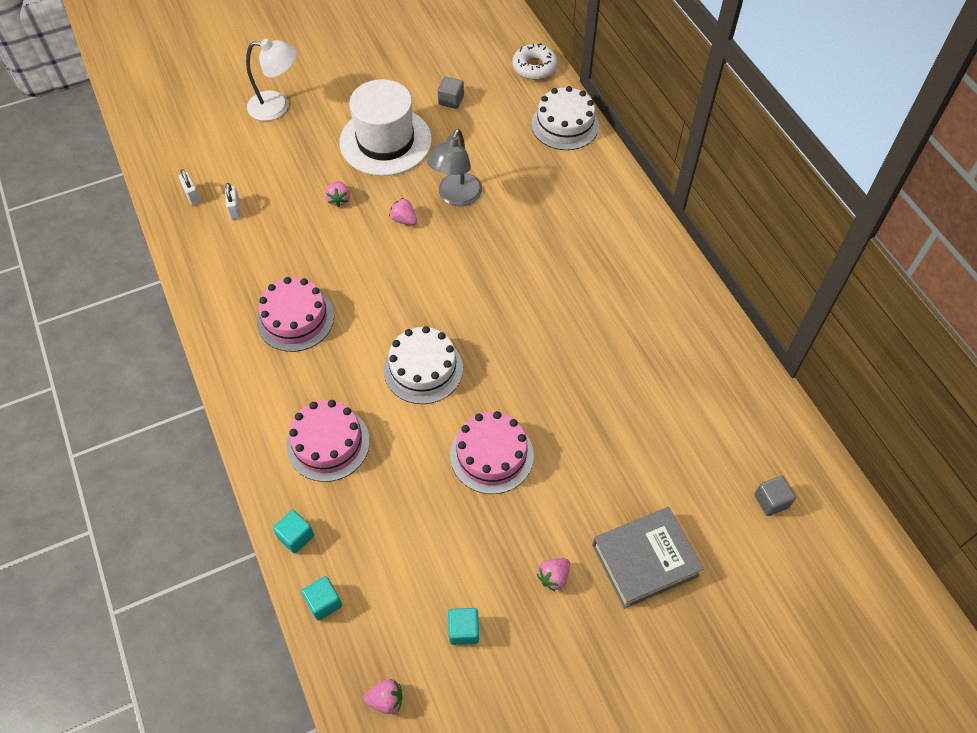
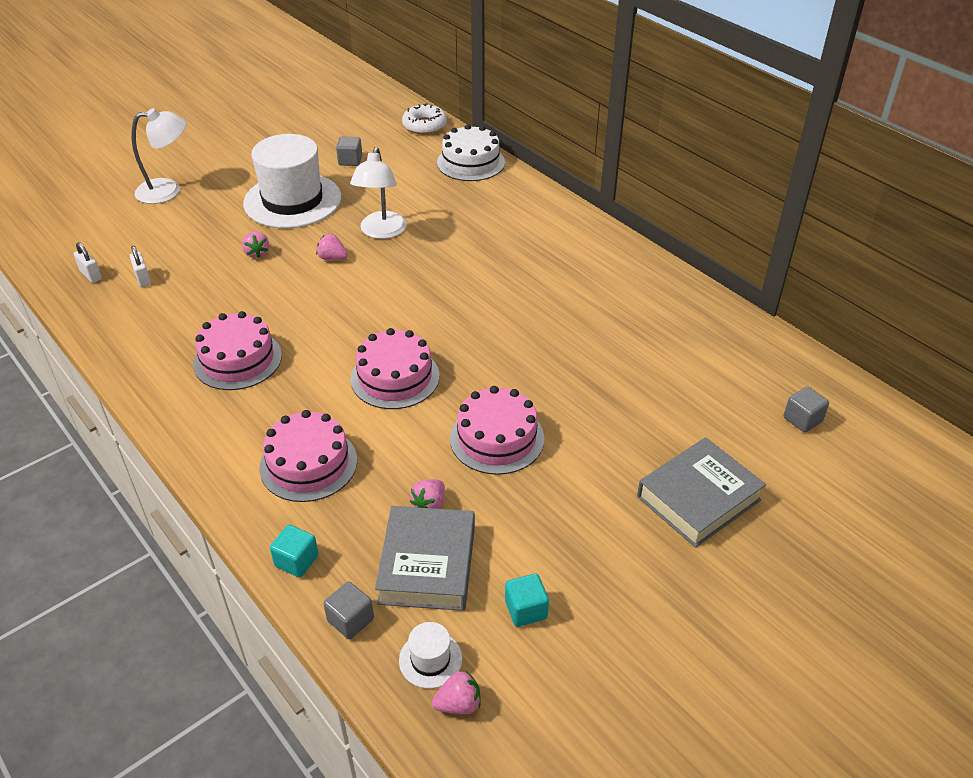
camera: 15 degrees left, 15 degrees down
turquoise cube [302,576,342,621] -> grey cube [323,582,374,639]
white cake [384,326,463,404] -> pink cake [351,328,440,409]
grey lamp [427,129,482,206] -> white lamp [350,147,407,239]
pink strawberry [537,558,570,591] -> pink strawberry moved to [410,479,445,509]
none -> grey book [375,506,475,611]
none -> white hat [399,622,462,689]

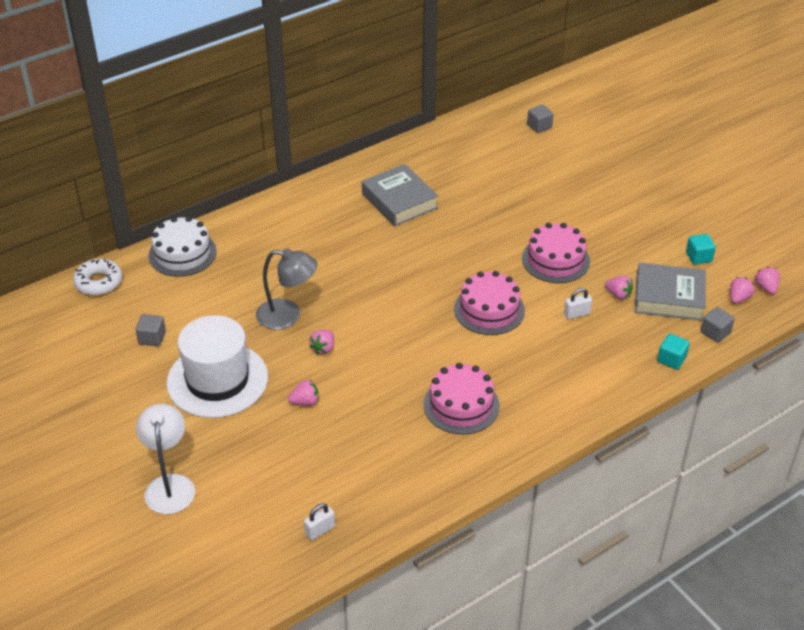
camera: 85 degrees left, 0 degrees up
white padlock [130,246,151,287] -> white padlock moved to [564,288,592,319]
pink cake [259,410,357,502] -> none
white lamp [350,147,407,239] -> grey lamp [256,248,317,330]
white hat [399,622,462,689] -> pink strawberry [730,277,755,304]
grey book [637,437,766,548] -> grey book moved to [362,164,438,226]

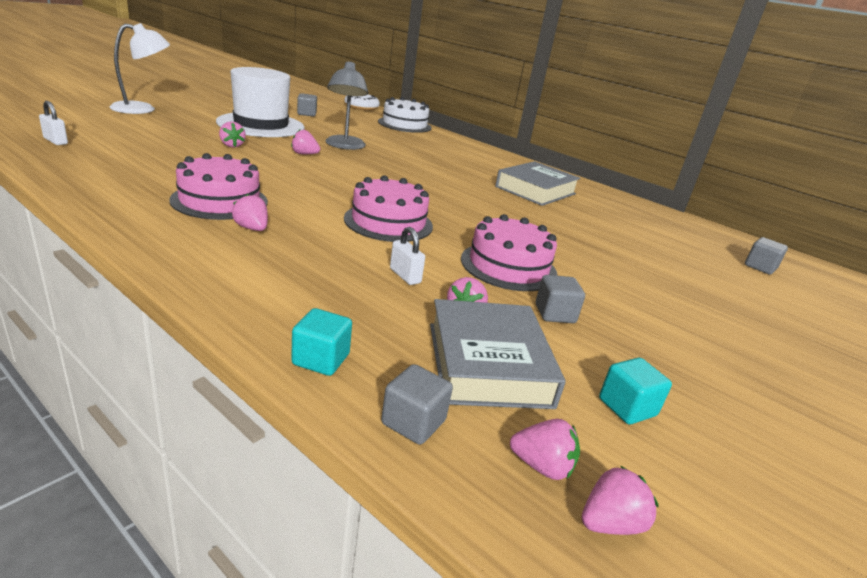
camera: 70 degrees right, 15 degrees down
none -> pink strawberry [232,194,268,231]
none -> grey cube [536,275,585,323]

